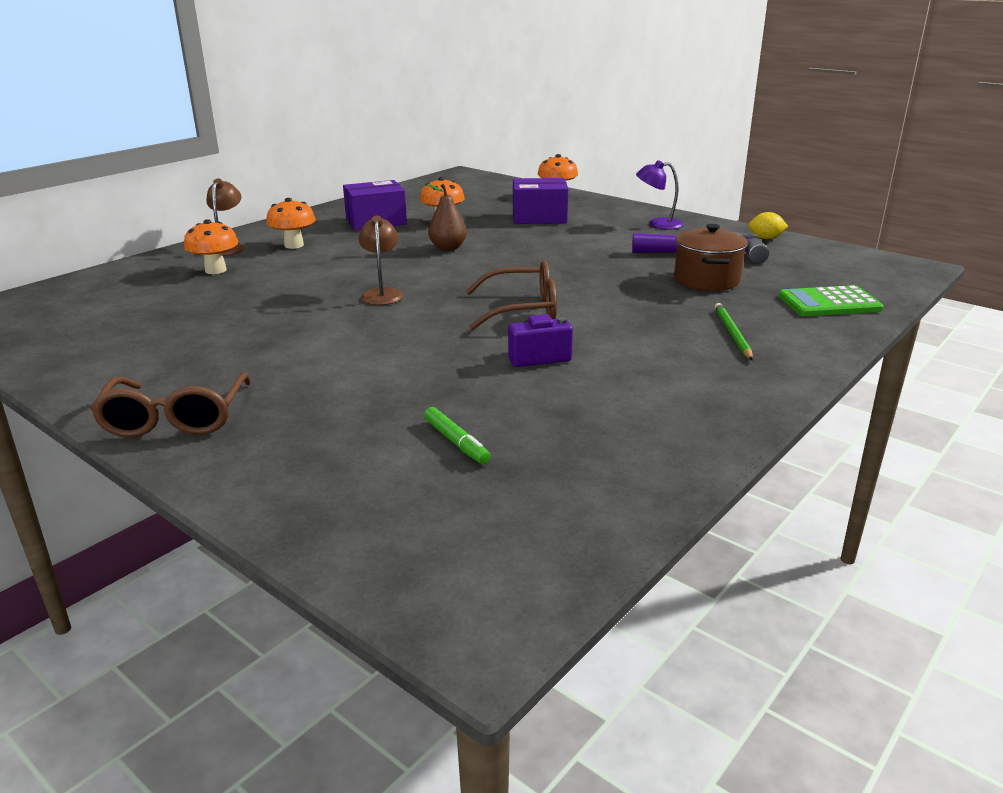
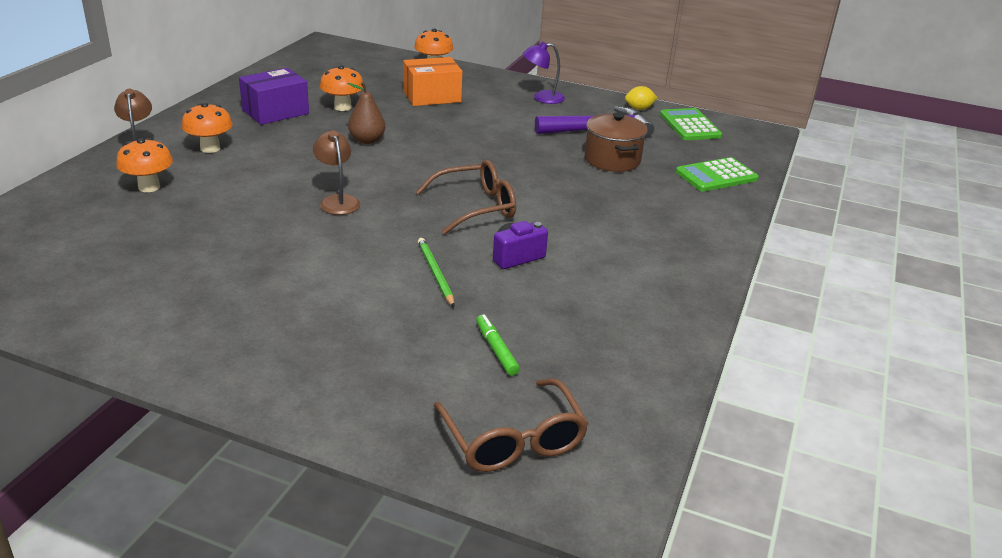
camera: 20 degrees left, 5 degrees up
brown glasses [91,372,251,437] -> brown glasses moved to [433,378,589,472]
green marker [424,407,491,464] -> green marker turned 150 degrees counterclockwise [476,314,520,376]
purple box [513,178,568,224] -> orange box [403,57,462,106]
green pencil [715,303,753,360] -> green pencil moved to [418,238,454,307]
none -> green calculator [660,108,723,140]

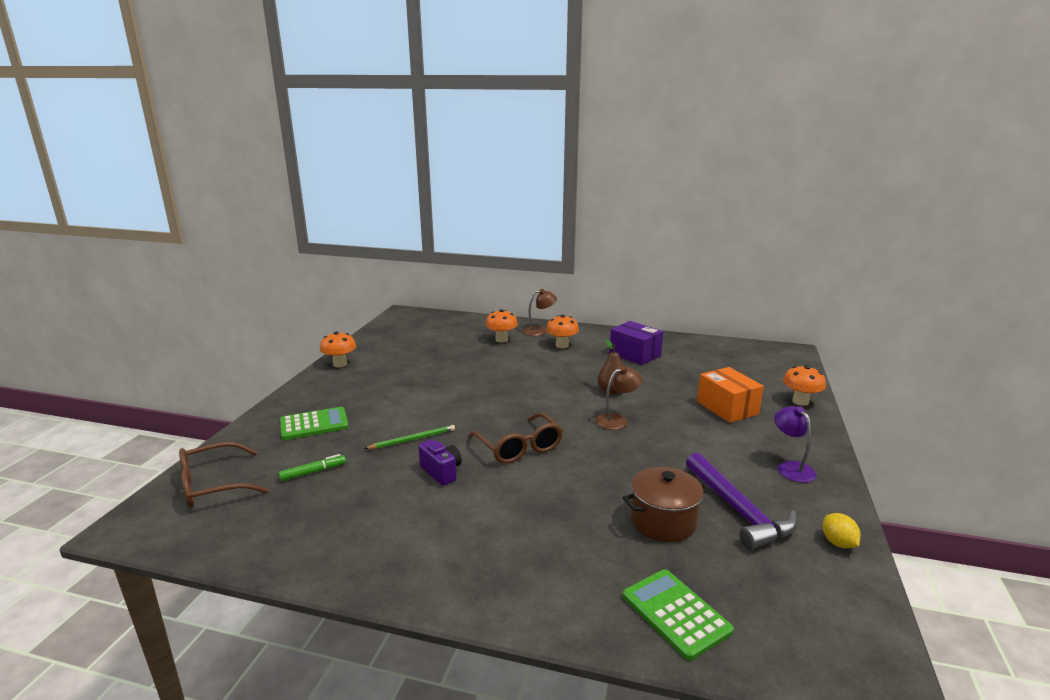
camera: 85 degrees right, 10 degrees down
brown lamp [313,130,360,215] -> brown lamp moved to [596,366,642,430]
orange mushroom [320,65,363,111] -> orange mushroom moved to [320,331,356,367]
green calculator [660,108,723,140] -> green calculator moved to [280,407,349,440]

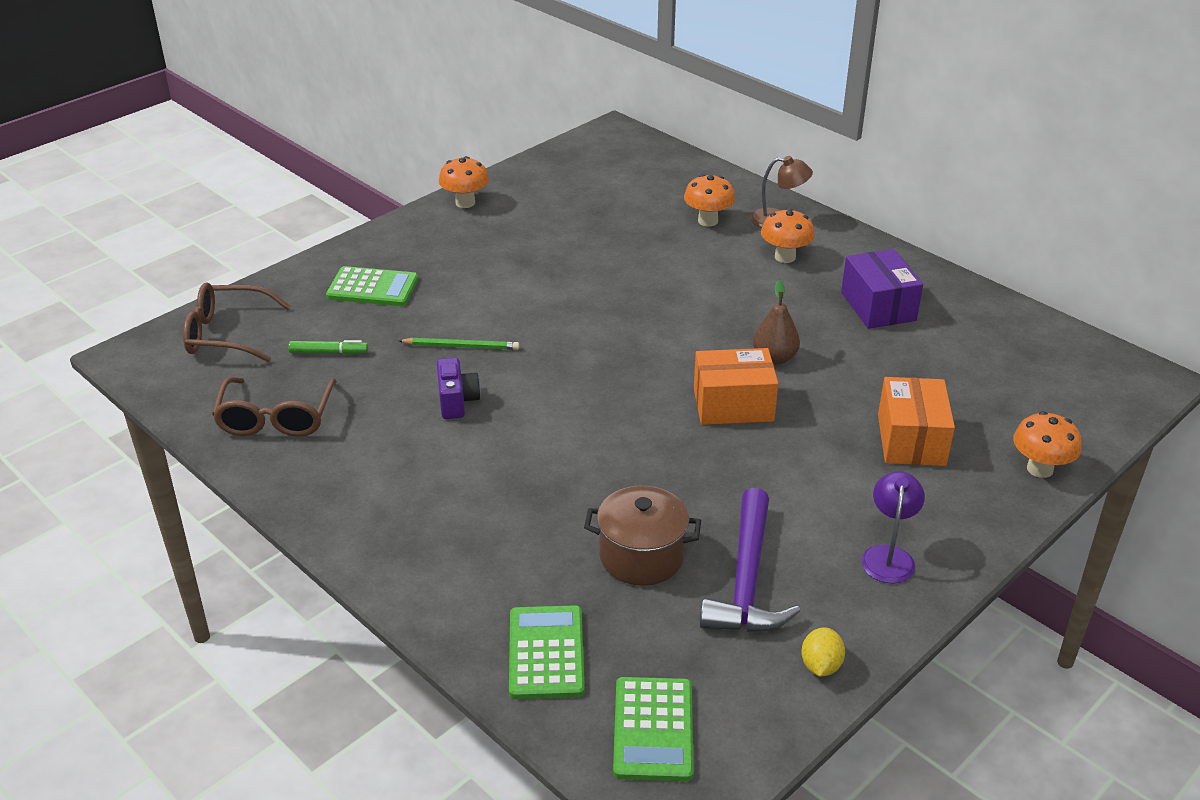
camera: 30 degrees right, 15 degrees up
brown glasses [468,413,563,464] -> brown glasses moved to [212,377,337,437]
brown lamp [596,366,642,430] -> orange box [694,348,778,425]
none -> green calculator [613,677,694,781]

